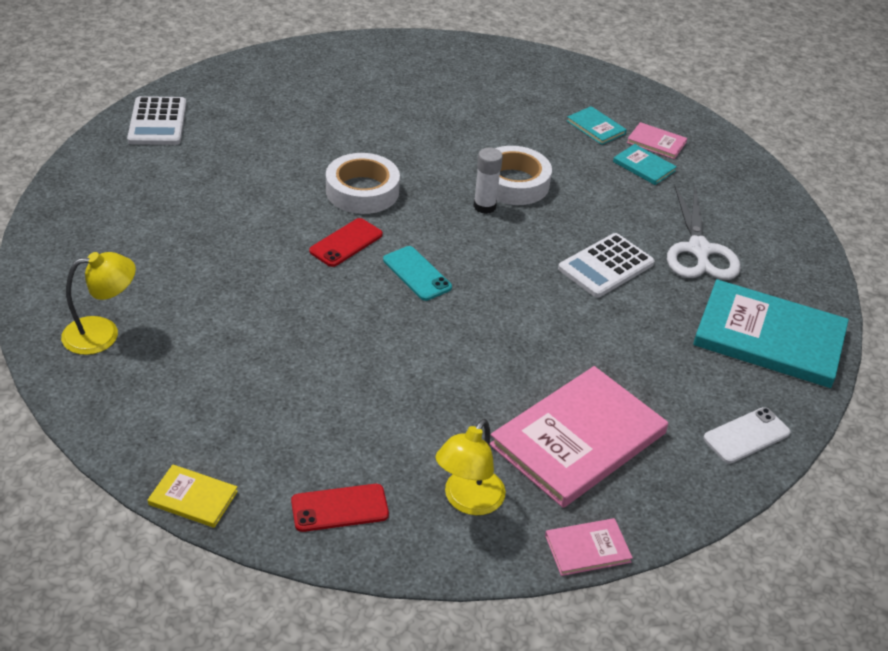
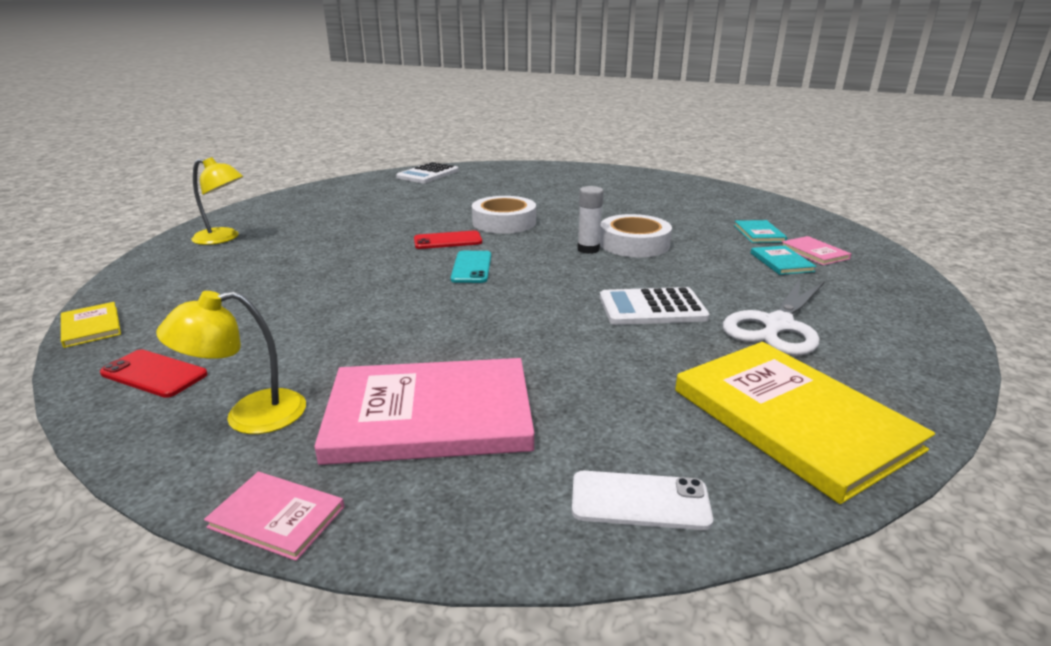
camera: 40 degrees right, 15 degrees down
turquoise book [693,279,849,388] -> yellow book [675,342,935,504]

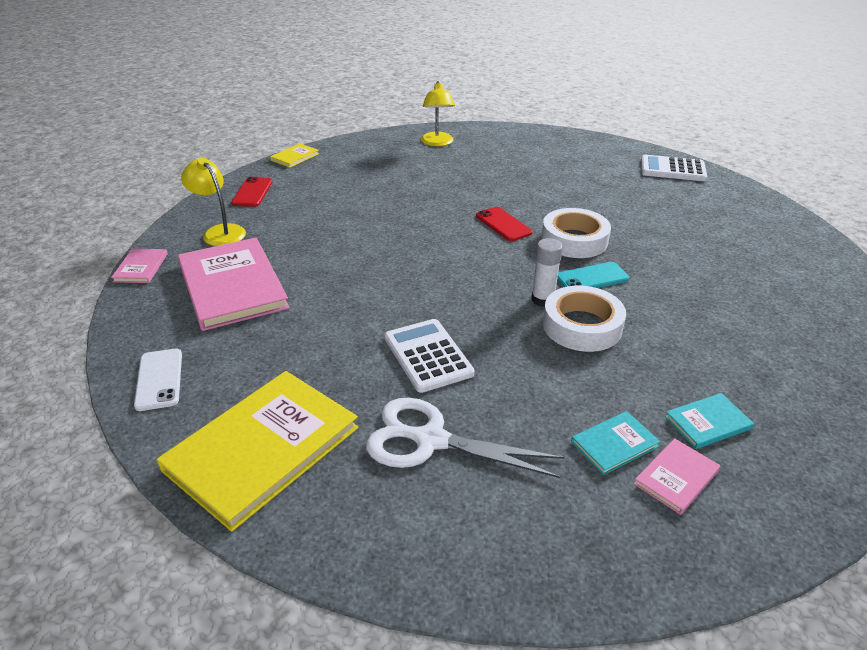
camera: 70 degrees right, 10 degrees up
turquoise phone [451,251,491,283] -> turquoise phone moved to [557,262,629,288]

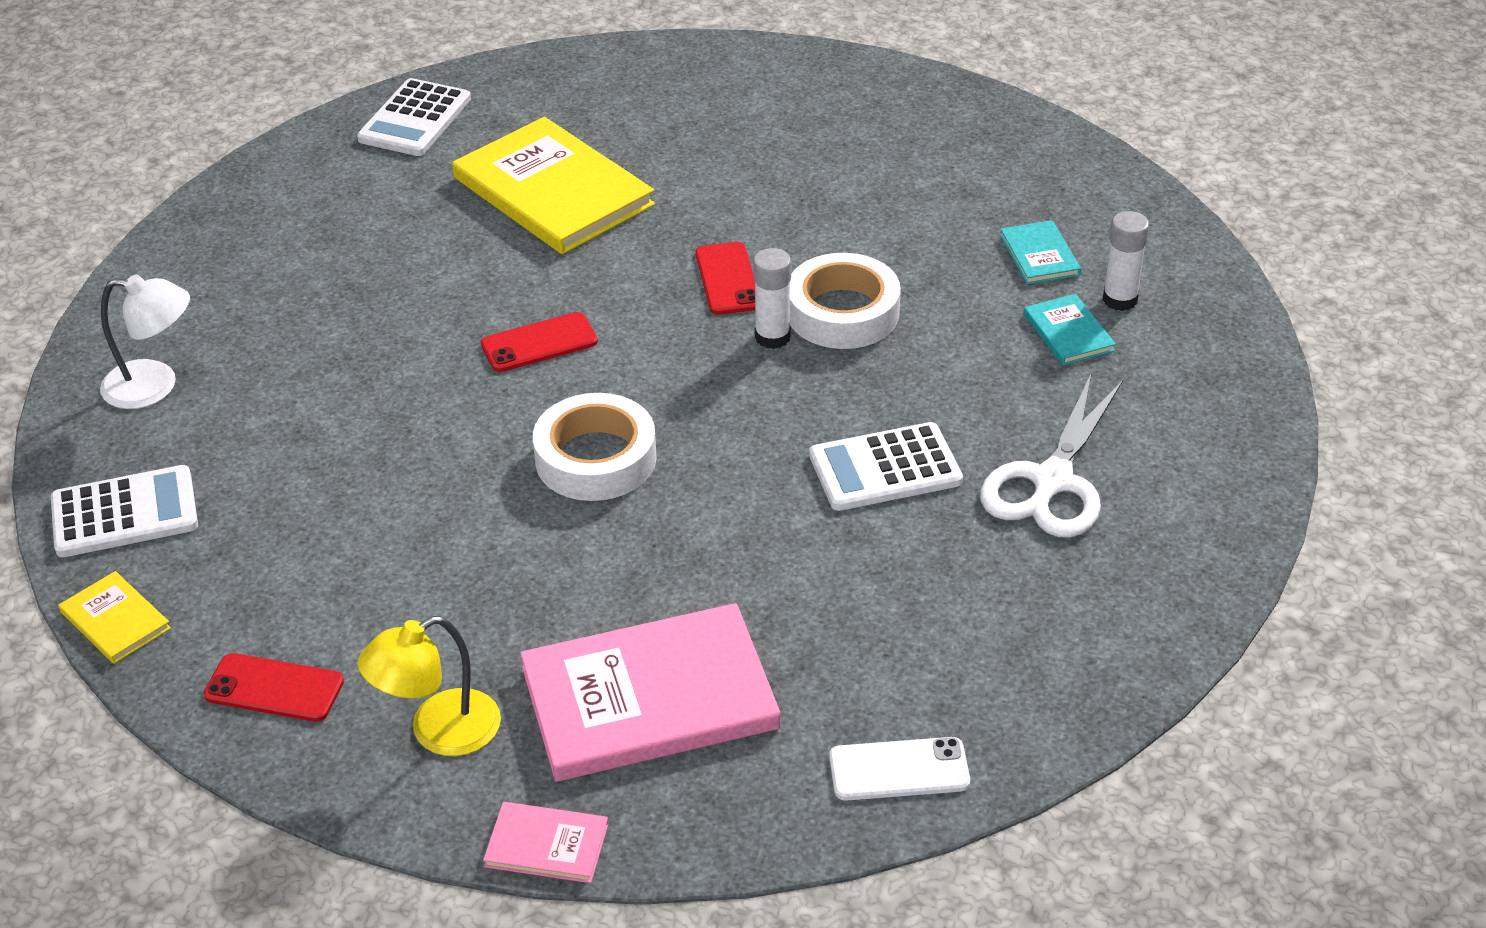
camera: 80 degrees left, 5 degrees up
yellow book [157,371,359,532] -> yellow book moved to [452,117,655,254]
yellow lamp [421,81,455,146] -> white lamp [100,274,190,409]
white tape [541,208,611,258] -> white tape moved to [533,393,657,501]
turquoise phone [557,262,629,288] -> red phone [695,242,755,315]
pink book [634,438,720,515] -> white glue stick [1103,211,1149,311]
none -> white calculator [51,465,198,557]

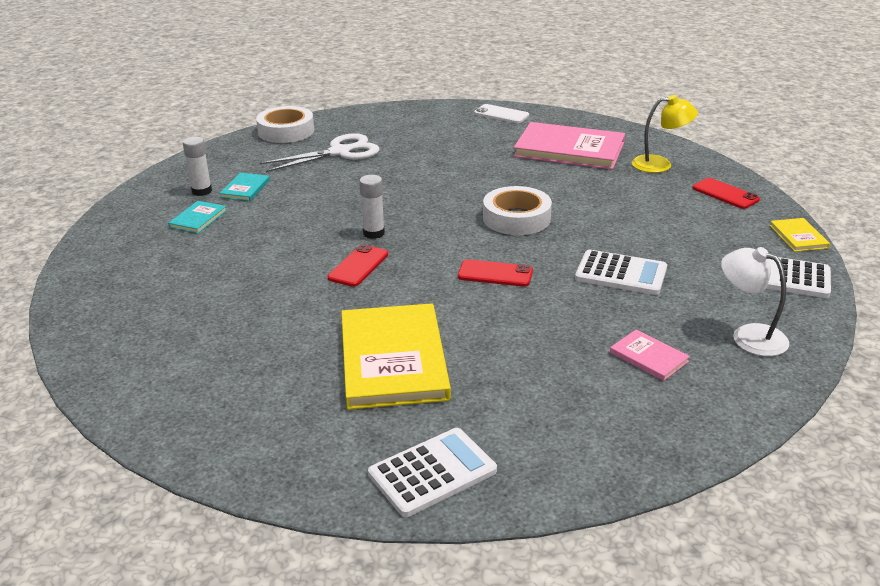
camera: 145 degrees left, 10 degrees down
pink book [483,802,608,883] -> pink book moved to [610,329,690,381]
white tape [790,253,901,349] -> white tape moved to [256,106,314,143]
white calculator [809,422,963,511] -> white calculator moved to [575,250,667,295]

